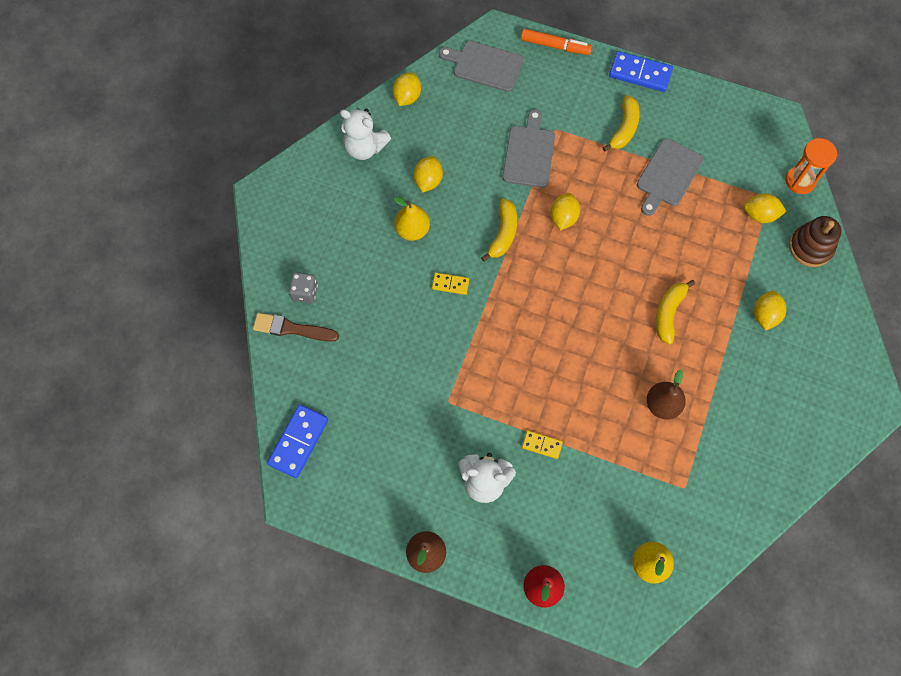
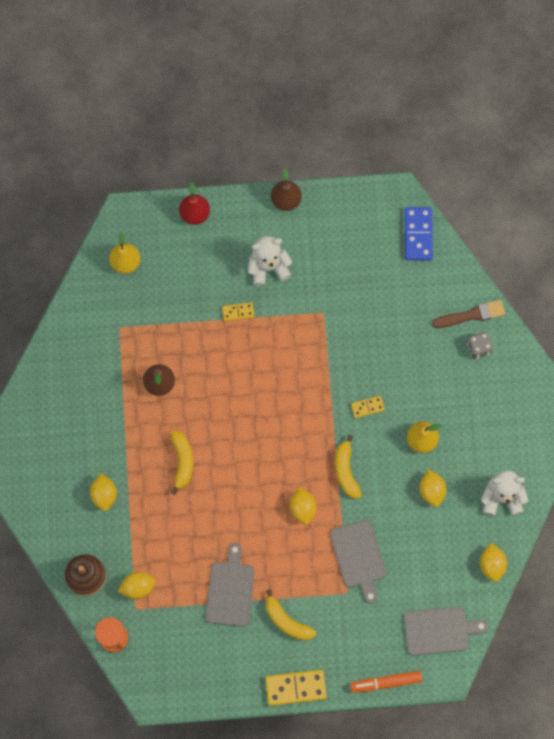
camera: 155 degrees right, 5 degrees up
yellow banana [602,95,640,152] -> yellow banana turned 45 degrees counterclockwise [266,589,316,641]
blue domino [609,51,673,92] -> yellow domino [265,670,327,706]

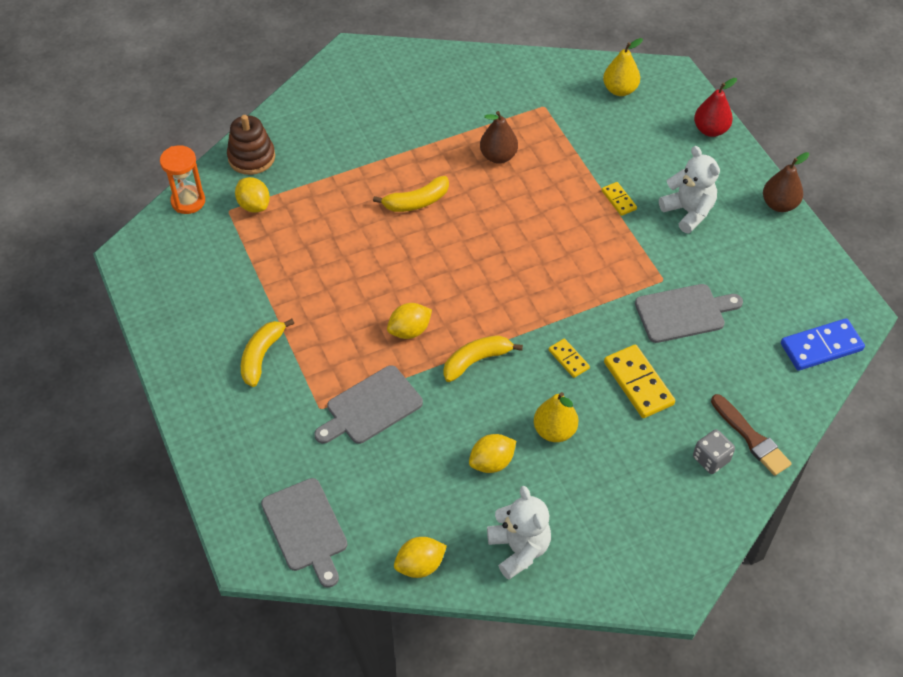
camera: 70 degrees right, 20 degrees down
yellow lemon [90,473,117,511] -> none
grey cutting board [205,543,255,627] -> grey cutting board moved to [635,284,743,343]
yellow domino [265,670,327,706] -> yellow domino moved to [604,345,675,418]
orange marker [350,671,422,693] -> none

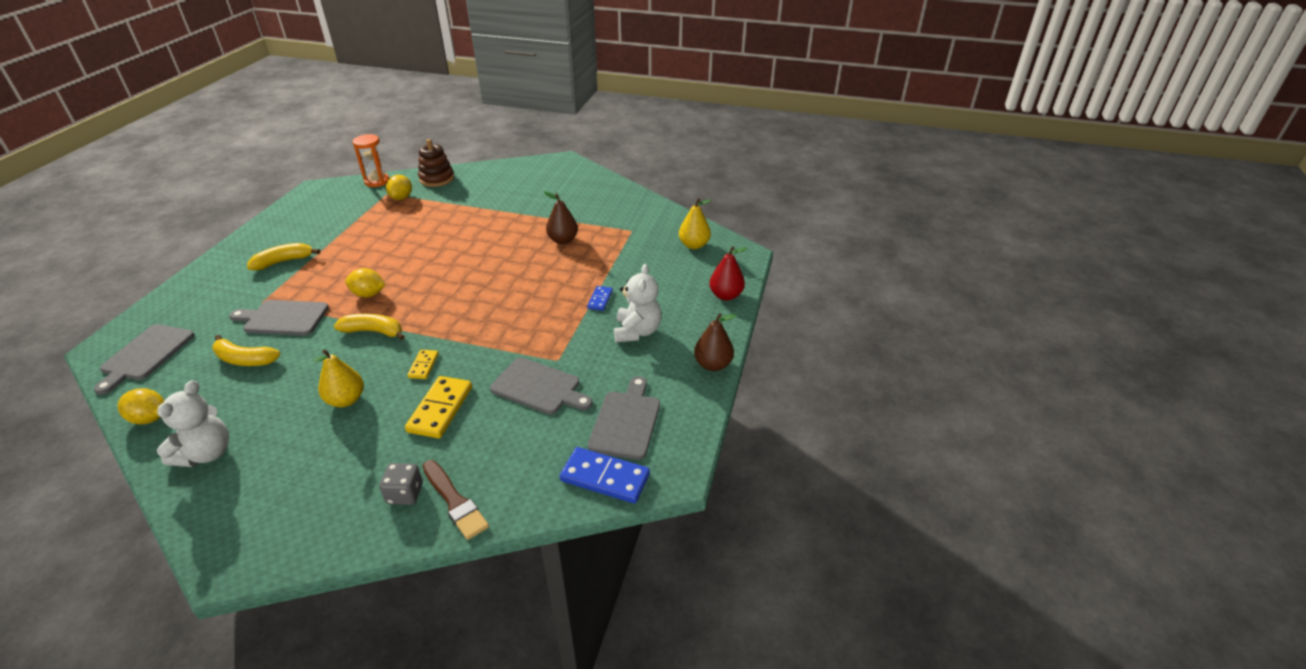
camera: 40 degrees right, 15 degrees down
yellow banana [373,176,449,212] -> yellow banana moved to [213,335,280,366]
yellow lemon [469,434,516,473] -> none
yellow domino [602,182,637,216] -> blue domino [587,286,613,311]
brown brush [711,394,792,476] -> brown brush turned 45 degrees counterclockwise [423,460,489,540]
none -> grey cutting board [588,376,660,460]

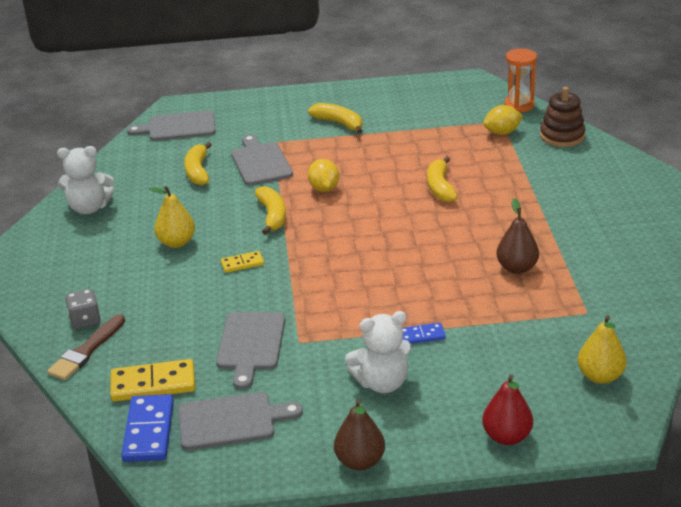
camera: 70 degrees right, 5 degrees down
yellow lemon [117,388,164,424] -> none
yellow domino [405,376,472,438] -> yellow domino moved to [110,359,195,402]
none -> yellow banana [427,157,458,202]

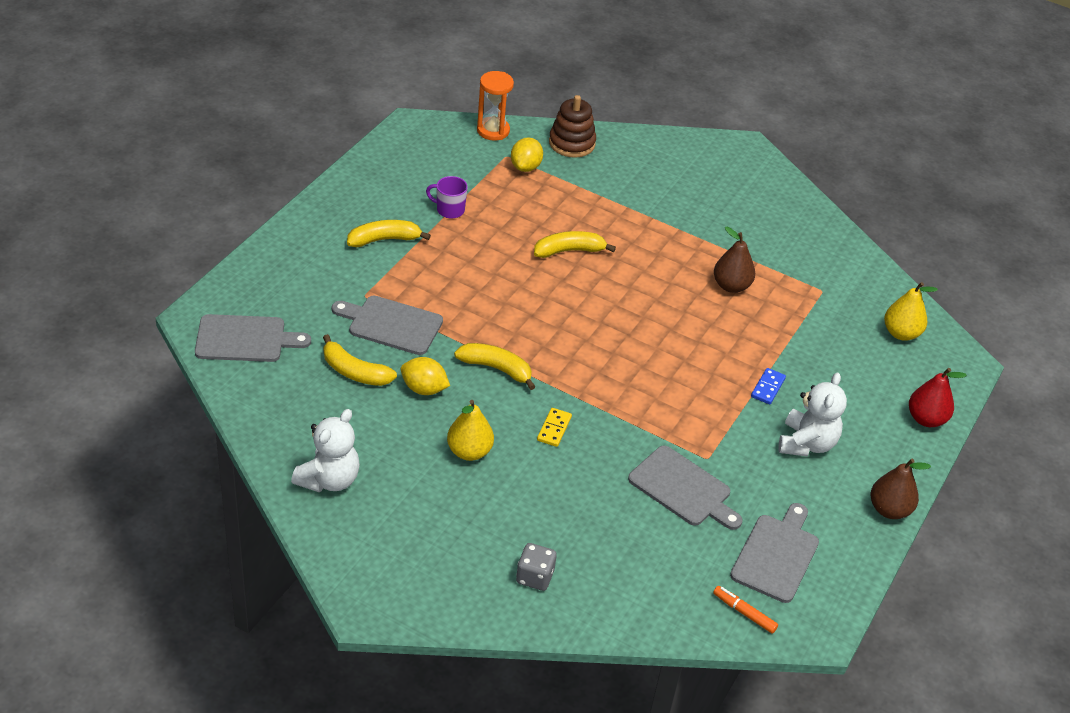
camera: 60 degrees left, 10 degrees up
brown brush [47,314,125,380] -> none
yellow domino [110,359,195,402] -> none
blue domino [121,394,174,462] -> orange marker [713,586,778,634]
grey cutting board [127,110,216,141] -> grey cutting board turned 120 degrees counterclockwise [195,314,311,362]
yellow lemon [308,159,339,192] -> yellow lemon moved to [401,357,450,395]
yellow banana [427,157,458,202] -> yellow banana turned 135 degrees clockwise [534,231,616,258]
none -> purple mug [426,176,468,219]

